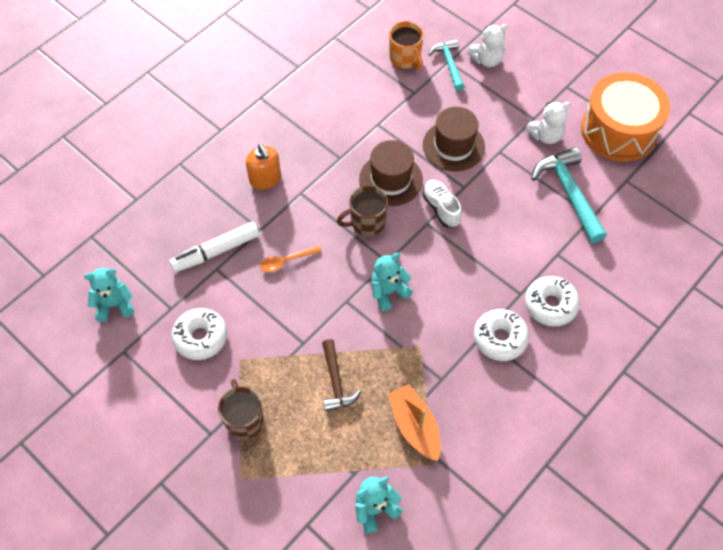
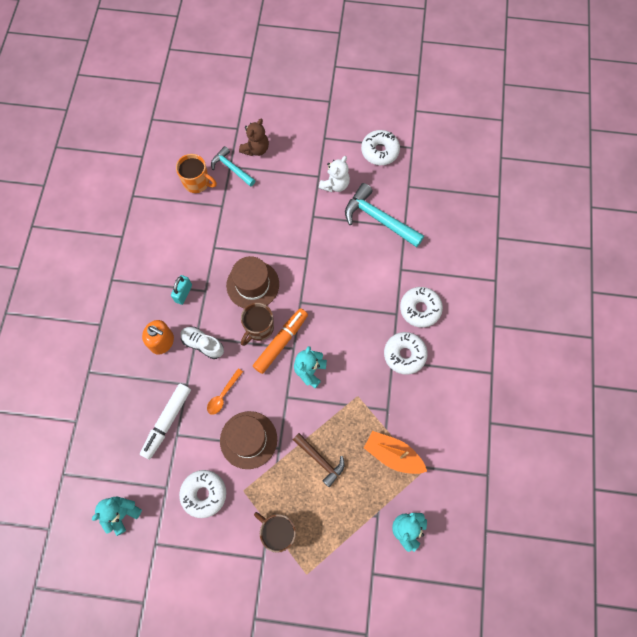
camera: 35 degrees left, 10 degrees up
white shoe [422,180,462,227] -> white shoe moved to [180,327,224,359]
brown hat [423,107,485,172] -> brown hat moved to [220,411,277,469]
white teddy bear [467,24,508,67] -> brown teddy bear [239,119,269,156]
orange drum [581,72,670,162] -> white donut [361,130,400,165]
none -> turquoise padlock [171,275,192,305]
none -> orange marker [253,308,308,374]

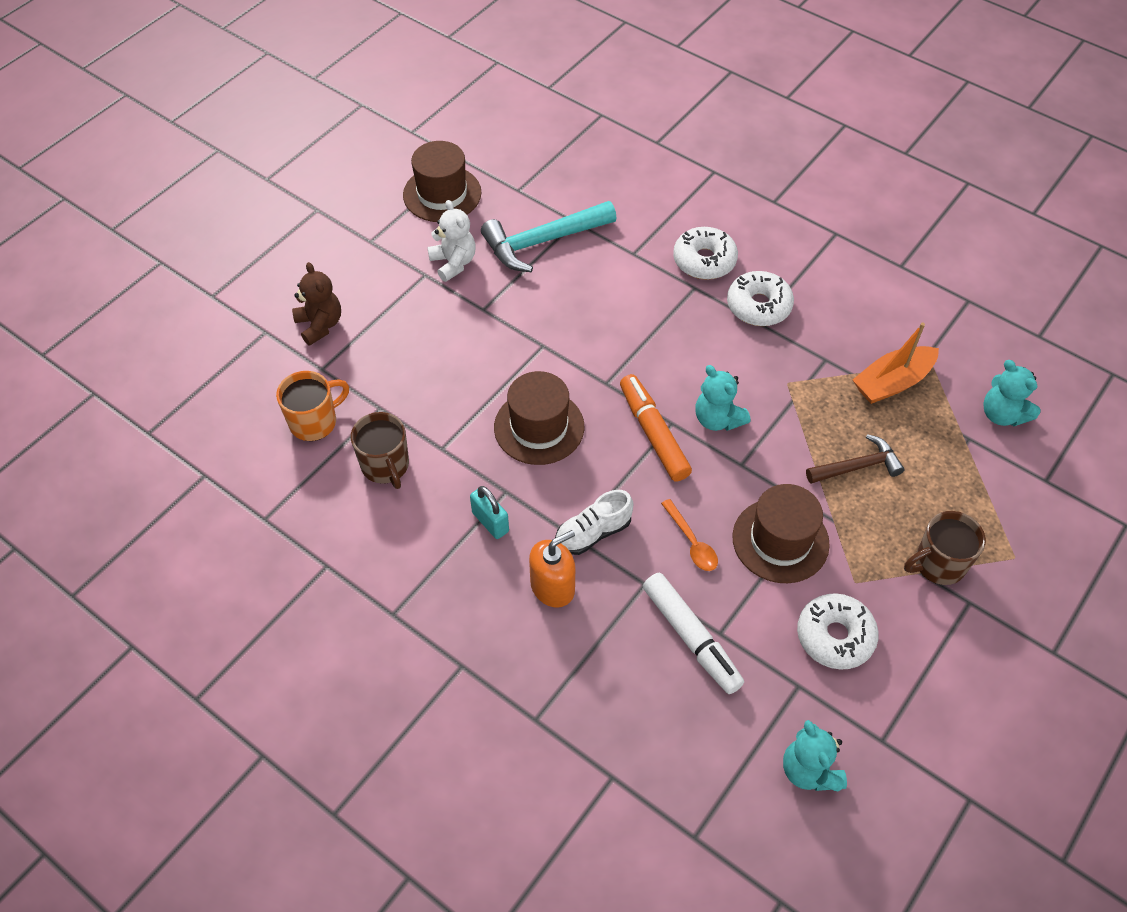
camera: 60 degrees left, 15 degrees down
turquoise hammer [211,146,255,187] -> none
brown mug [241,303,274,346] -> brown mug moved to [351,412,409,489]
white donut [361,130,400,165] -> brown hat [403,141,482,222]

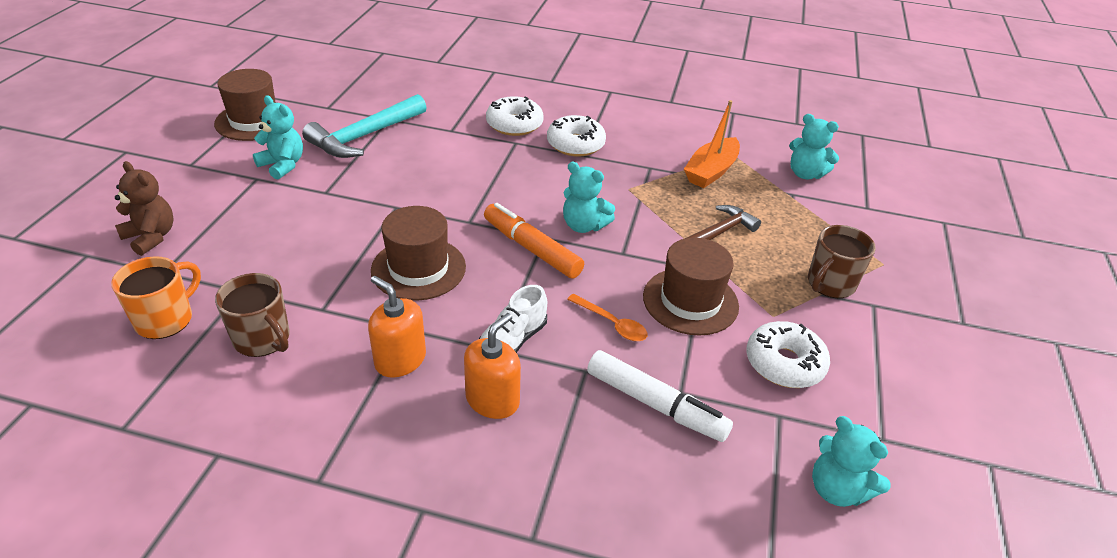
camera: 25 degrees left, 15 degrees down
white teddy bear [427,200,475,282] -> turquoise teddy bear [253,95,303,180]
turquoise padlock [470,486,509,539] -> orange soap dispenser [368,276,426,378]

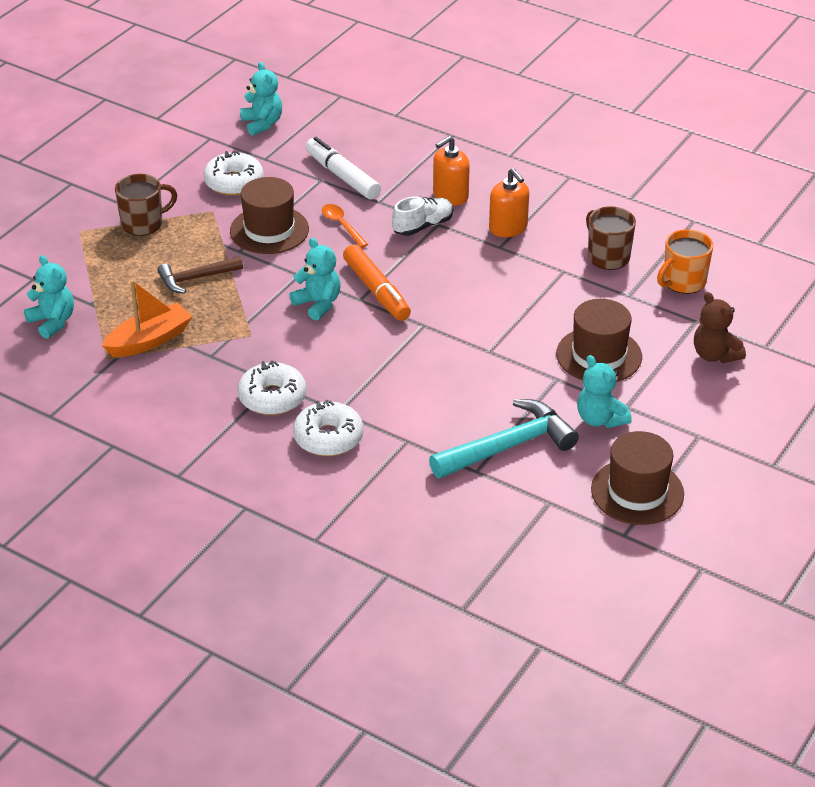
camera: 160 degrees left, 0 degrees up
brown hat [371,206,466,301] -> brown hat moved to [556,299,642,382]

